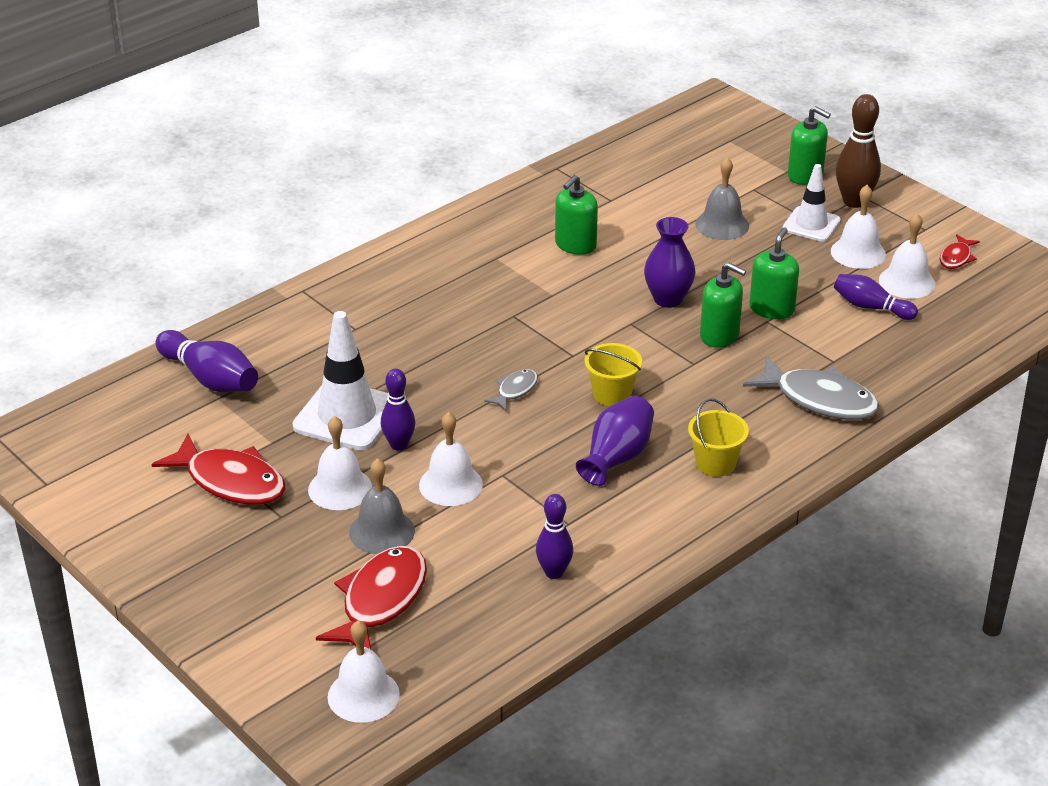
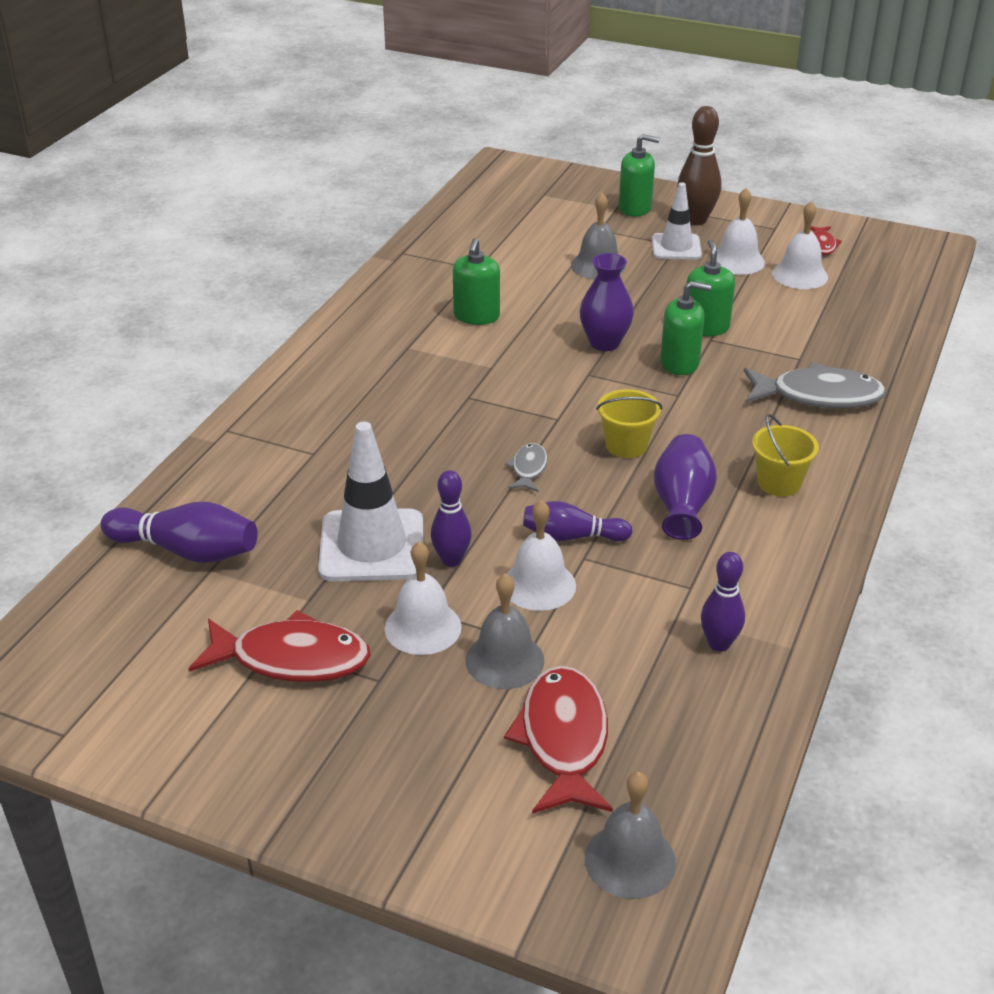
camera: 25 degrees left, 0 degrees up
white bell [328,620,400,723] -> grey bell [585,772,676,899]
purple bowling pin [834,274,918,320] -> purple bowling pin moved to [523,501,632,542]

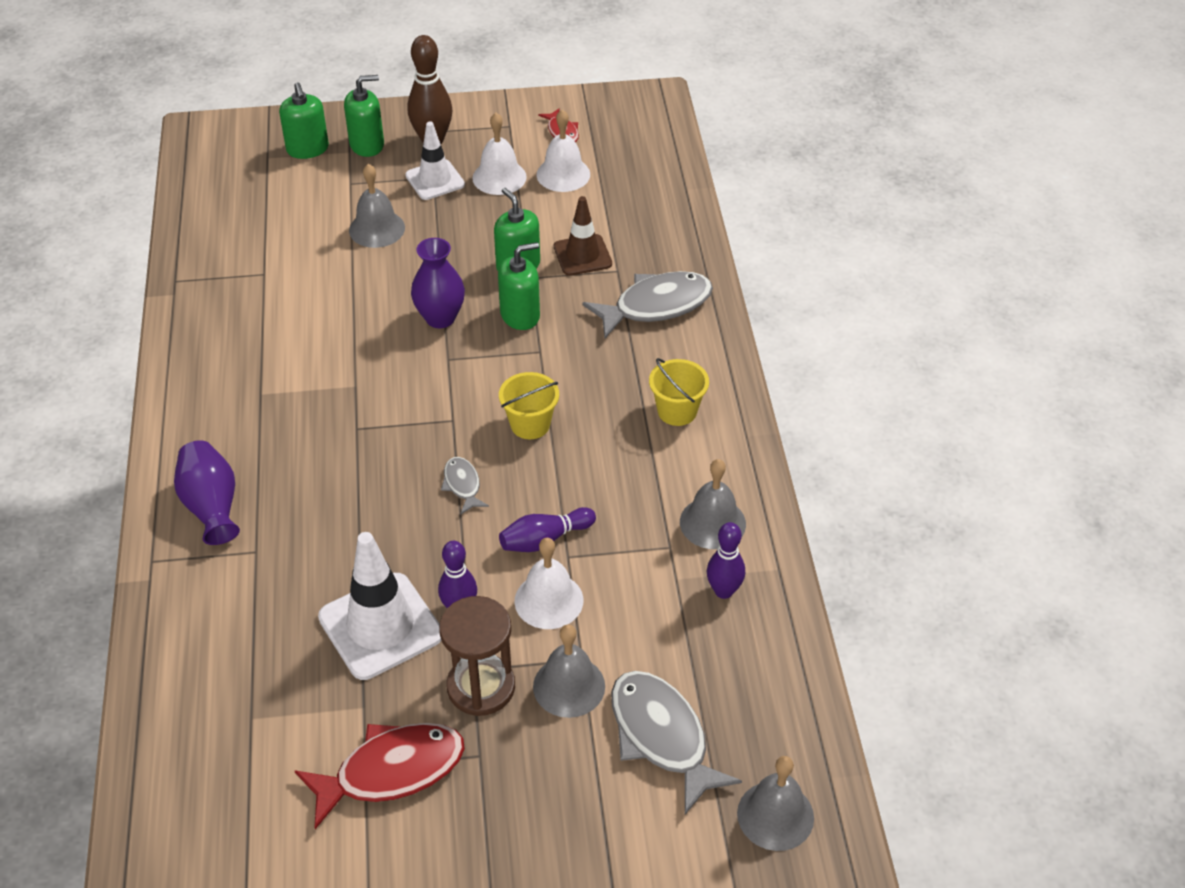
camera: 30 degrees left, 10 degrees up
purple bowling pin [101,502,258,563] -> none
white bell [384,541,462,655] -> brown hourglass [439,596,515,716]
green soap dispenser [453,238,500,325] -> green soap dispenser moved to [279,82,329,159]
red fish [504,666,613,814] -> grey fish [611,671,742,814]
purple vase [654,434,717,540] -> purple vase moved to [174,440,240,545]
none -> brown traffic cone [554,196,612,276]
none -> grey bell [680,459,746,549]

